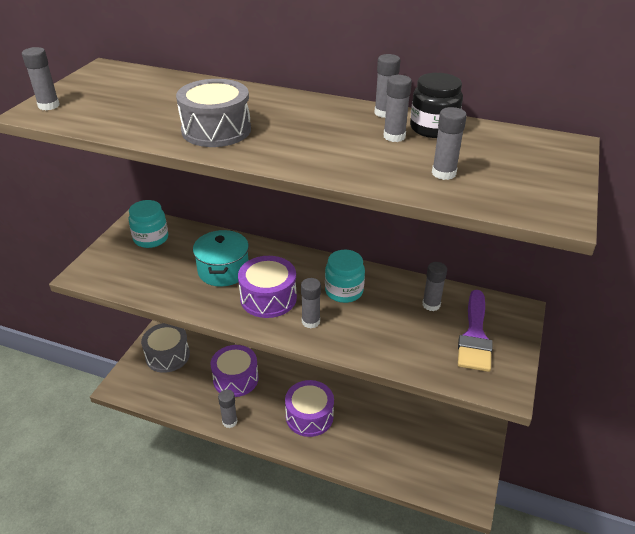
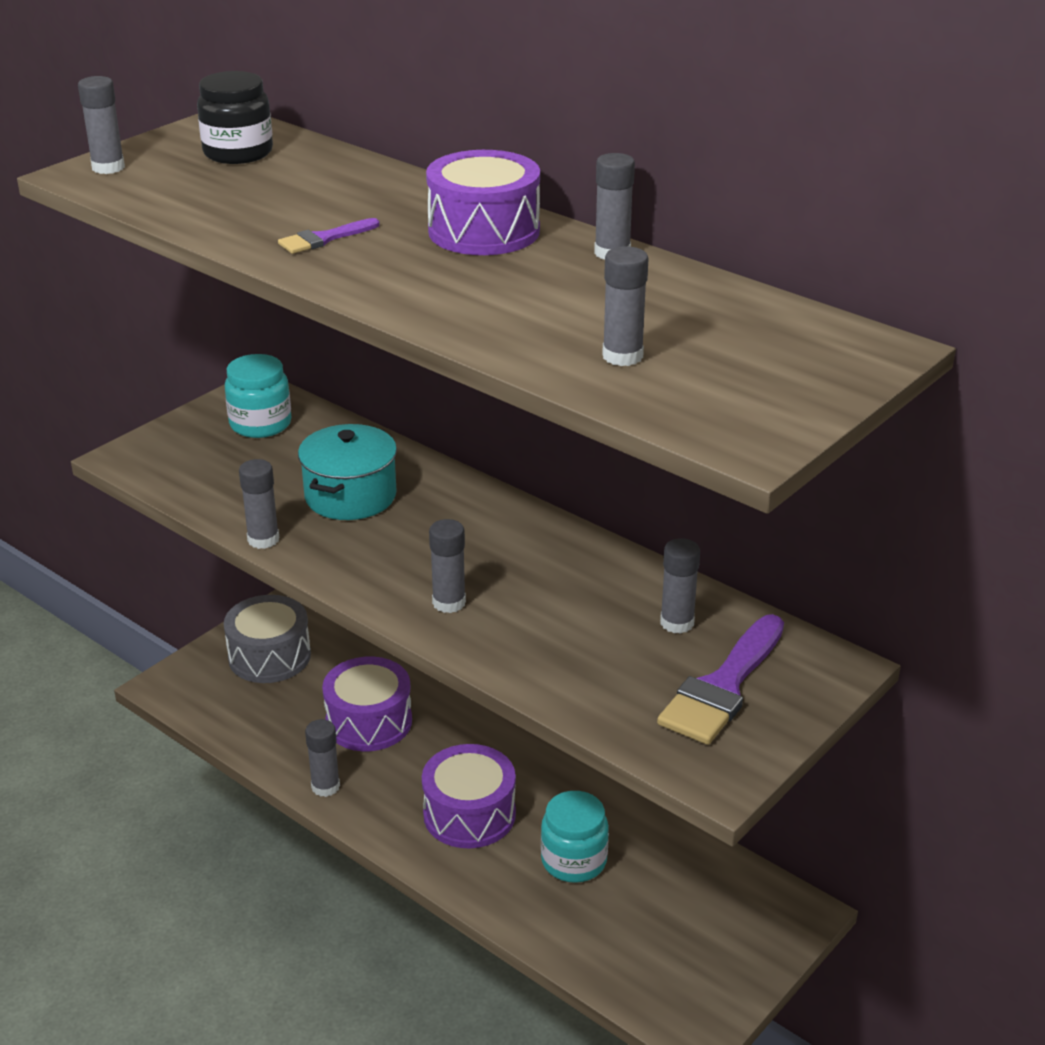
camera: 20 degrees right, 5 degrees down
grey drum [176,79,251,147] -> purple brush [278,218,380,254]
purple drum [238,256,297,318] -> purple drum moved to [426,150,540,255]
turquoise jar [325,250,365,303] -> turquoise jar moved to [541,791,609,883]
grey glue stick [383,75,412,142] -> grey glue stick moved to [239,459,279,549]
black jar [410,73,463,138] -> black jar moved to [197,71,273,164]

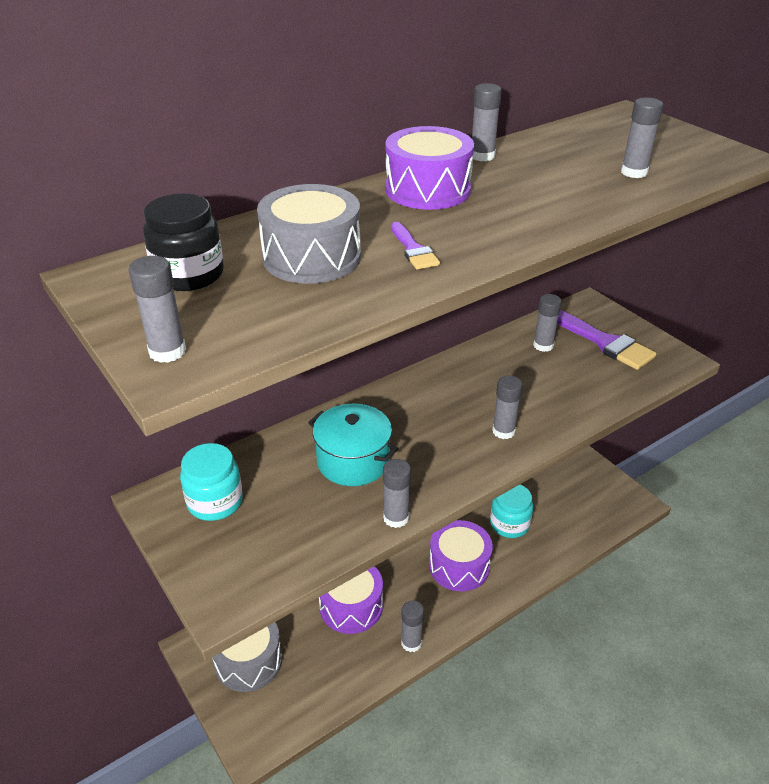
camera: 75 degrees left, 5 degrees up
none -> grey drum [257,184,361,284]

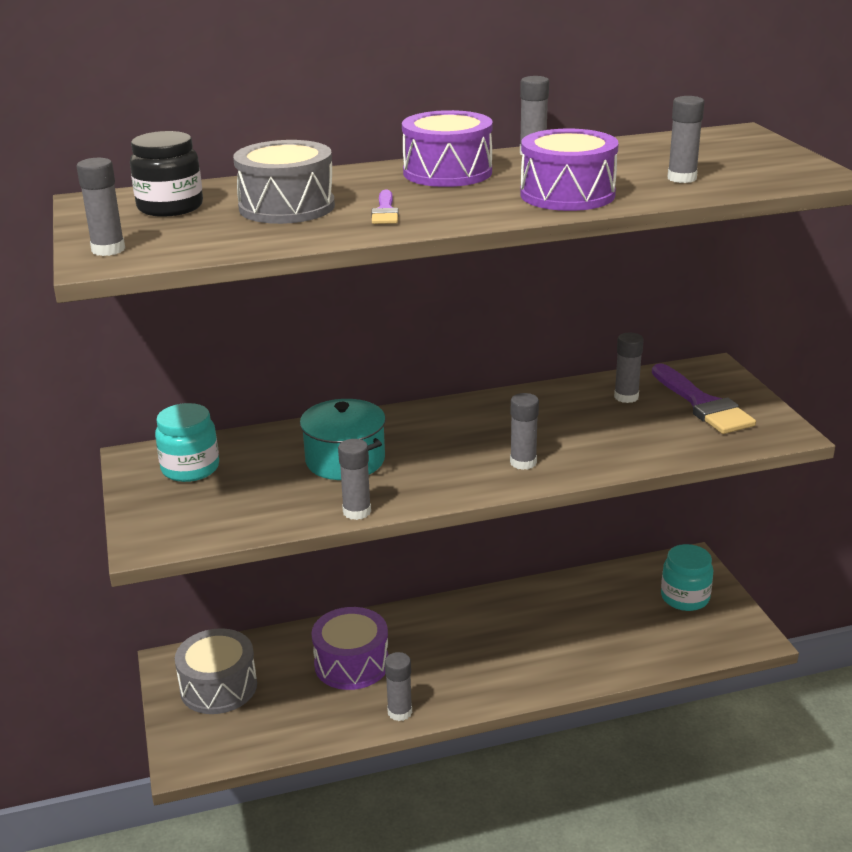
camera: 20 degrees right, 10 degrees down
purple drum [429,520,493,591] -> purple drum moved to [520,129,619,211]
turquoise jar [490,485,533,538] -> turquoise jar moved to [661,544,713,611]

